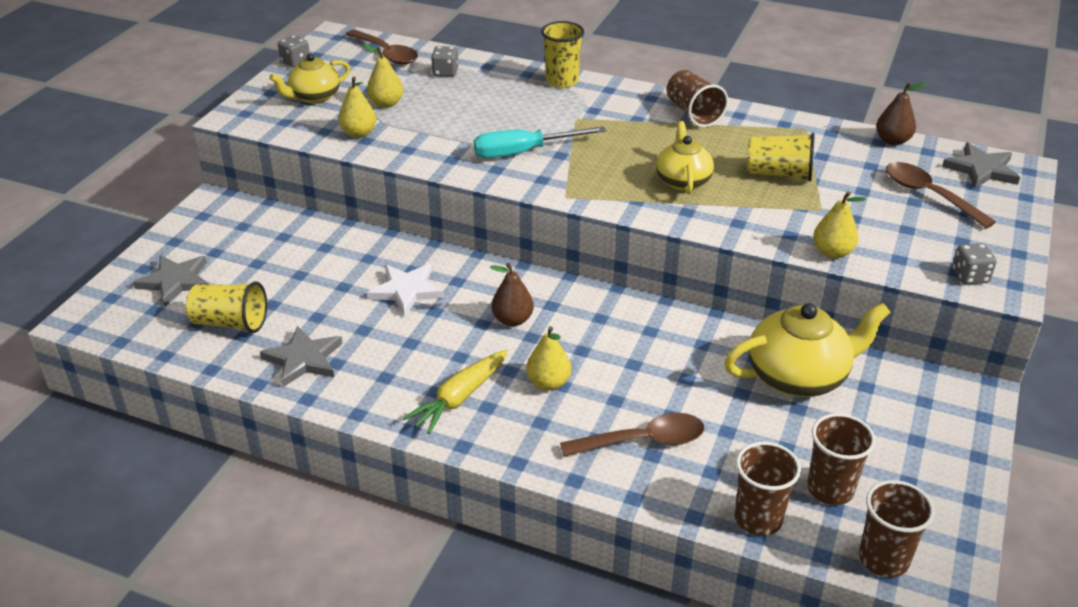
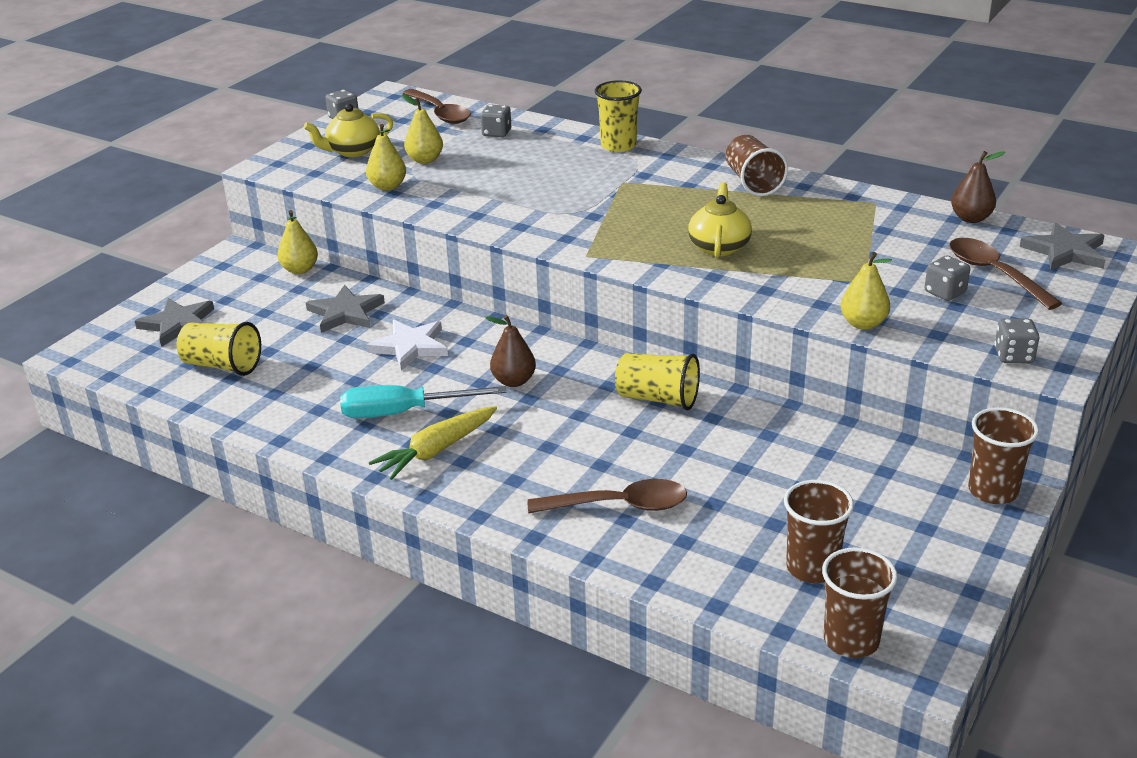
camera: 10 degrees right, 5 degrees down
grey star [260,326,343,387] -> grey star moved to [306,285,385,333]
turquoise screwdriver [474,126,606,158] -> turquoise screwdriver moved to [340,385,506,418]
yellow pear [526,326,571,391] -> yellow pear moved to [277,210,318,274]
yellow teapot [724,303,891,397] -> none
brown cup [735,442,801,536] -> brown cup moved to [968,407,1039,504]
yellow cup [747,133,815,182] -> yellow cup moved to [615,353,700,411]
none -> grey dice [925,256,970,301]

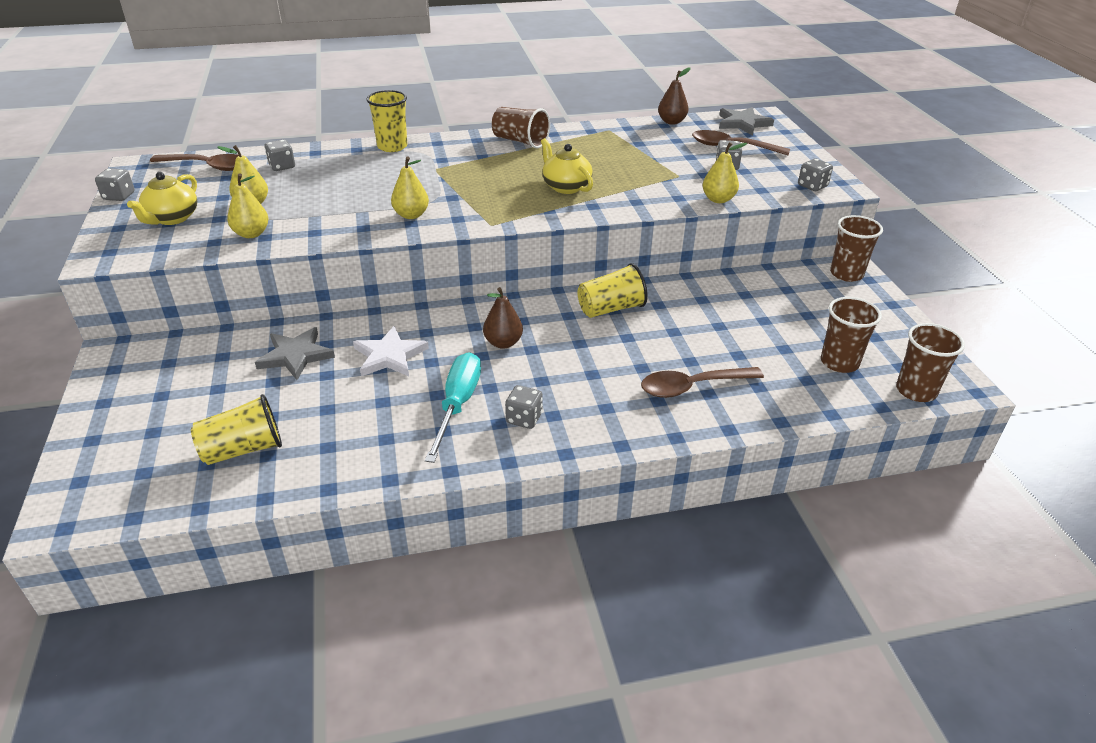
camera: 45 degrees left, 5 degrees up
grey star [135,298,214,347] -> none
yellow pear [277,210,318,274] -> yellow pear moved to [391,156,429,219]
turquoise screwdriver [340,385,506,418] -> turquoise screwdriver turned 150 degrees clockwise [425,352,481,463]
yellow carrot [369,406,497,480] -> grey dice [505,385,543,429]
brown spoon [528,479,687,513] -> brown spoon turned 150 degrees counterclockwise [641,367,764,398]

